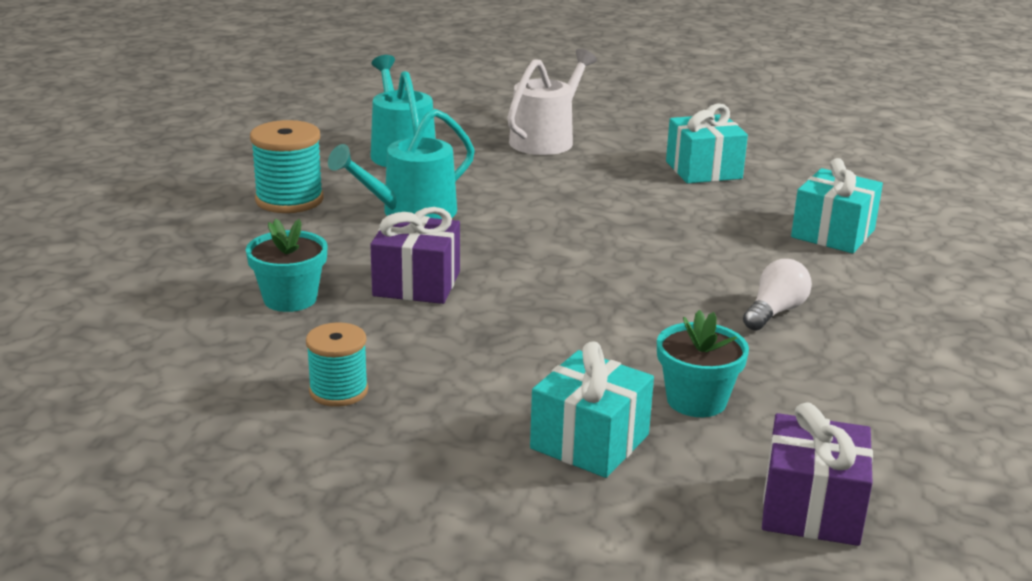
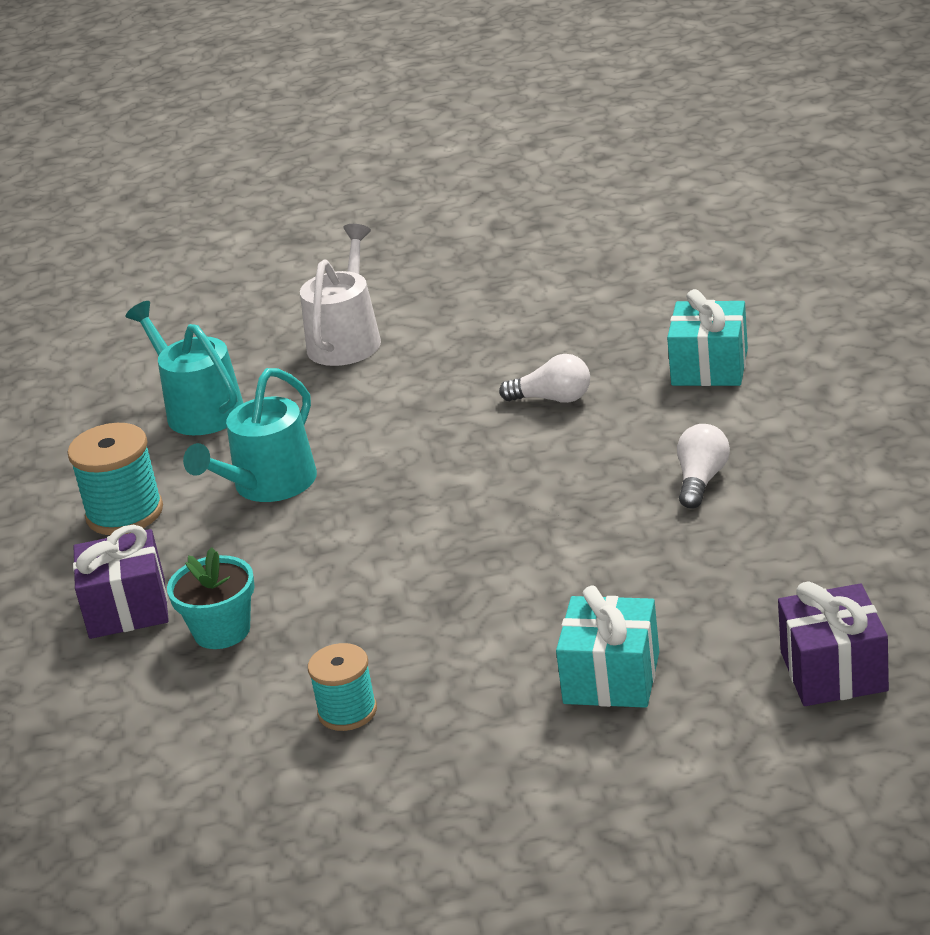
camera: 15 degrees left, 5 degrees up
purple gift [370,207,460,304] -> purple gift moved to [73,525,169,639]
turquoise flower pot [657,310,749,417] -> none
turquoise gift [666,103,748,183] -> none
none -> white light bulb [499,354,590,403]

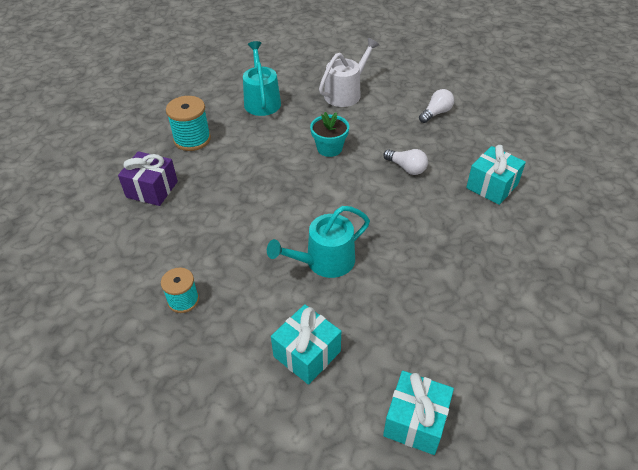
camera: 25 degrees right, 15 degrees up
turquoise flower pot [167,547,255,649] -> turquoise flower pot moved to [310,112,349,157]
turquoise watering can [183,368,317,502] -> turquoise watering can moved to [267,206,370,278]
white light bulb [677,424,730,509] -> white light bulb moved to [419,89,454,123]
purple gift [778,581,889,706] -> turquoise gift [383,371,454,455]

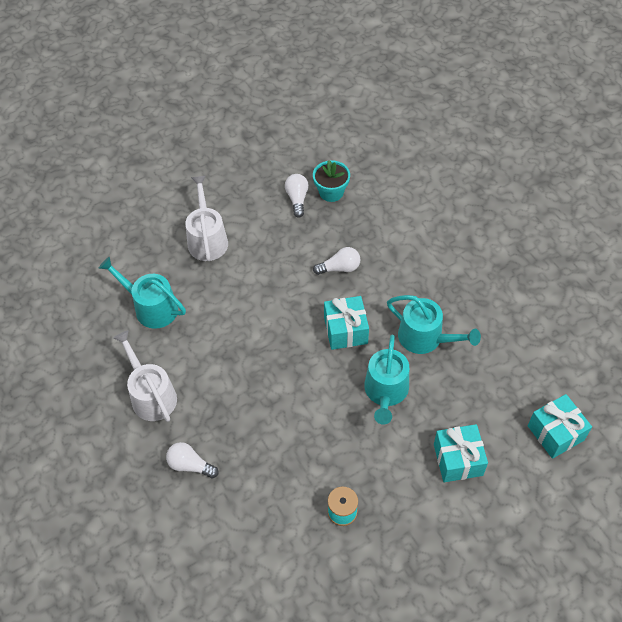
camera: 50 degrees left, 10 degrees up
purple gift [118,151,178,206] -> white light bulb [166,442,218,478]
turquoise spool [166,96,211,151] -> white watering can [113,330,177,422]
turquoise flower pot [310,112,349,157] -> turquoise flower pot moved to [313,160,350,202]
turquoise gift [466,145,526,205] -> turquoise gift moved to [324,296,369,350]
none -> turquoise watering can [387,295,481,354]

